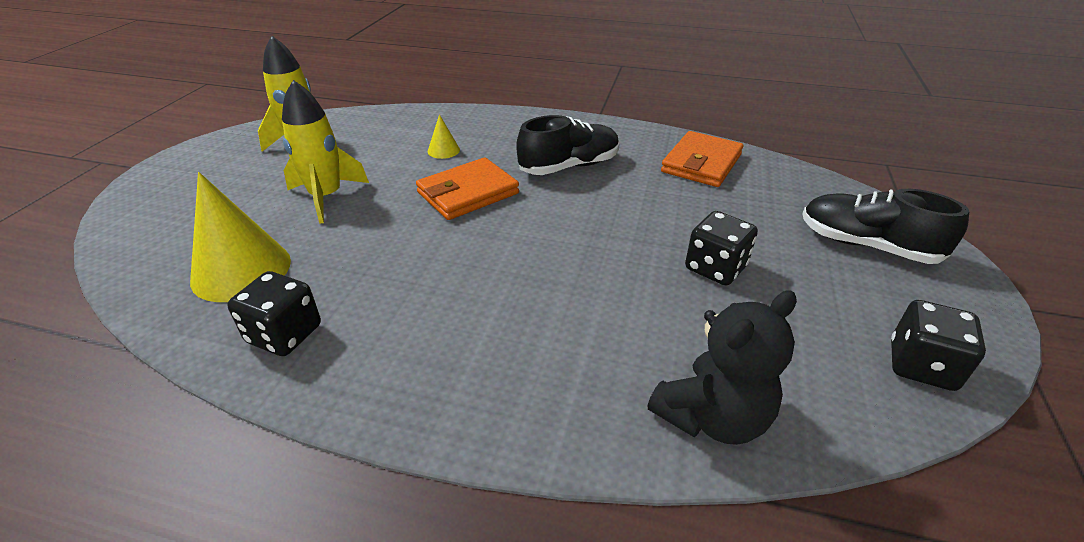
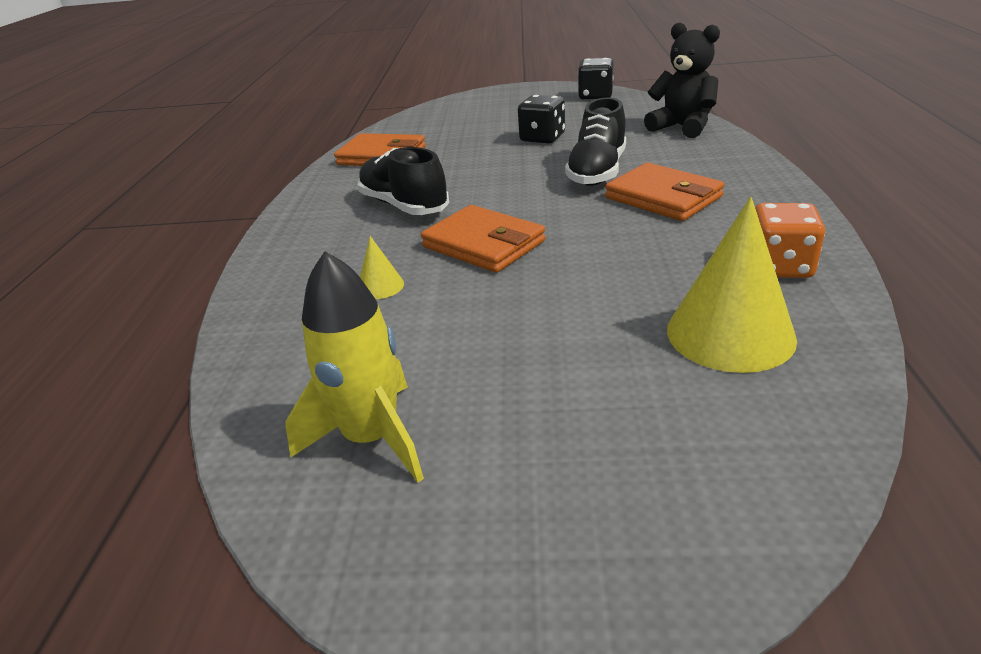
camera: 100 degrees left, 5 degrees down
black dice [227,271,321,356] -> orange dice [755,203,825,278]
yellow rocket [282,80,369,224] -> none
black shoe [802,189,969,264] -> black shoe moved to [565,97,626,186]
none -> orange wallet [605,163,725,221]

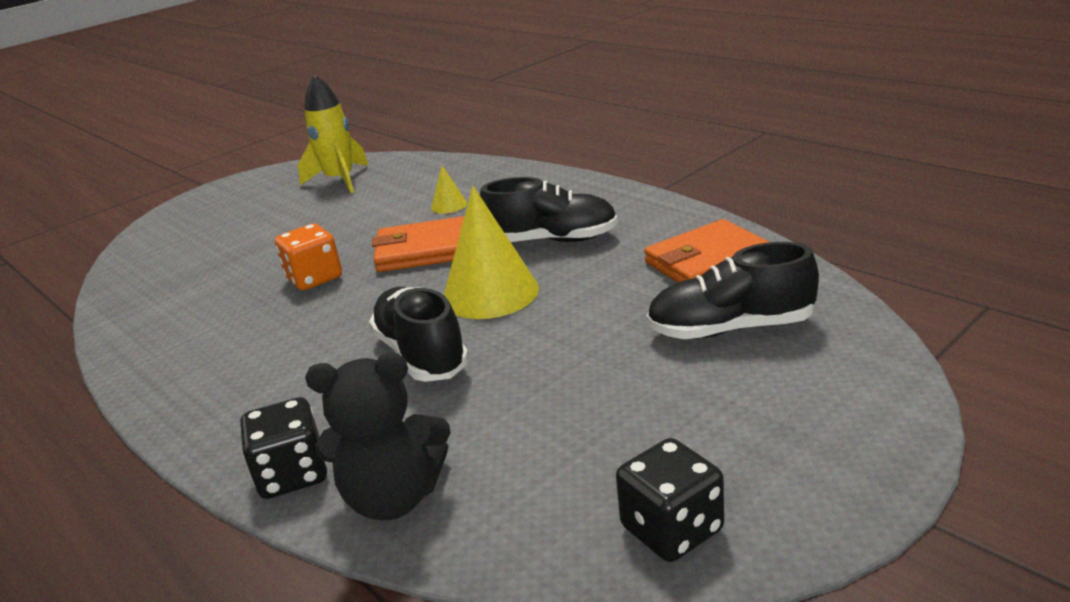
camera: 135 degrees right, 5 degrees down
black dice [518,95,565,143] -> black dice moved to [240,397,327,499]
orange wallet [605,163,725,221] -> none
yellow cone [667,197,797,373] -> yellow cone moved to [444,186,539,319]
orange dice [755,203,825,278] -> orange dice moved to [275,223,342,290]
none -> black shoe [646,242,819,339]

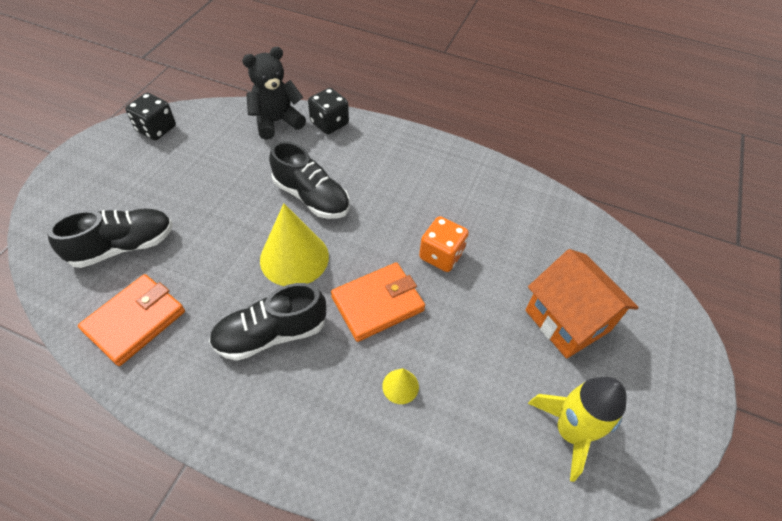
camera: 150 degrees right, 25 degrees up
none -> orange house [525,249,639,359]

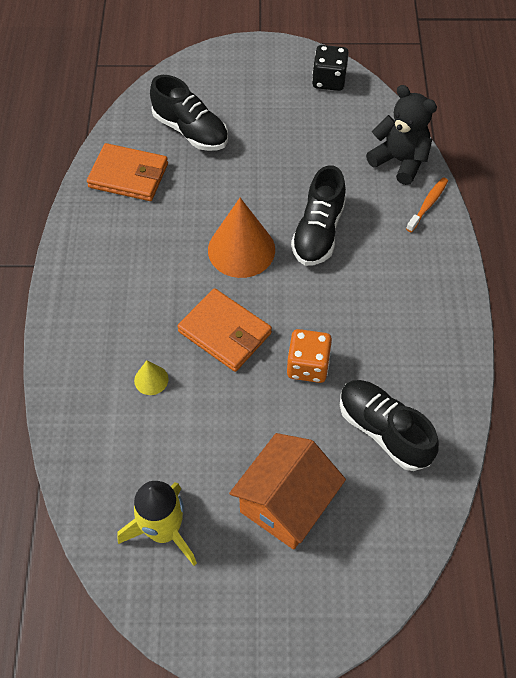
camera: 70 degrees right, 5 degrees up
black shoe [209,283,326,361] -> black shoe moved to [340,380,439,471]
yellow cone [260,203,329,286] -> orange cone [208,198,275,278]
black dice [308,88,349,134] -> orange toothbrush [406,177,448,233]

